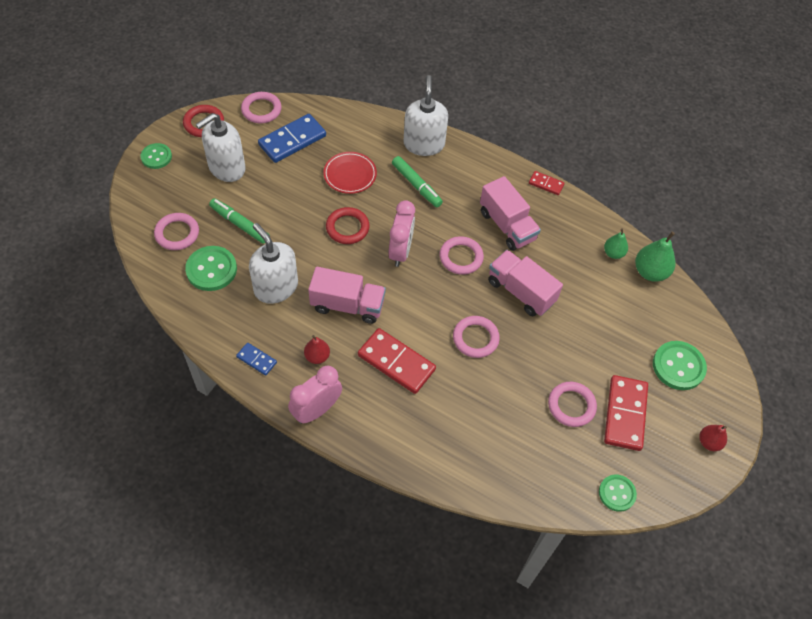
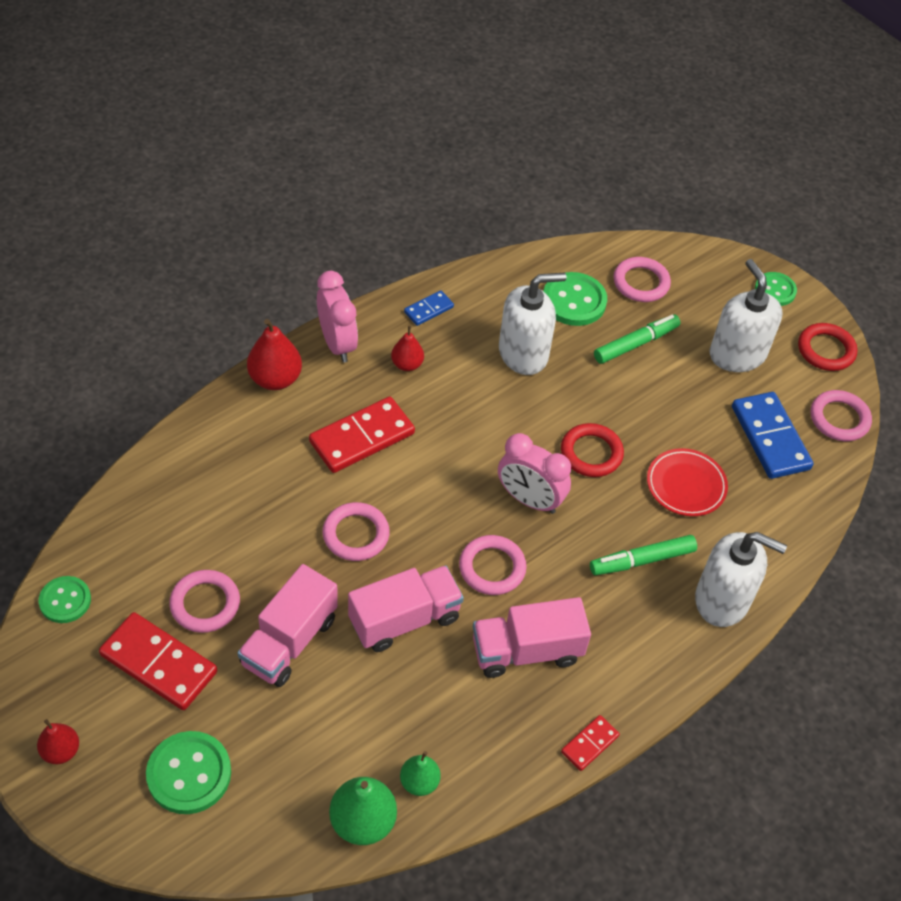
camera: 110 degrees right, 5 degrees down
pink truck [308,267,386,324] -> pink truck moved to [237,564,338,687]
none -> red pear [247,319,302,390]

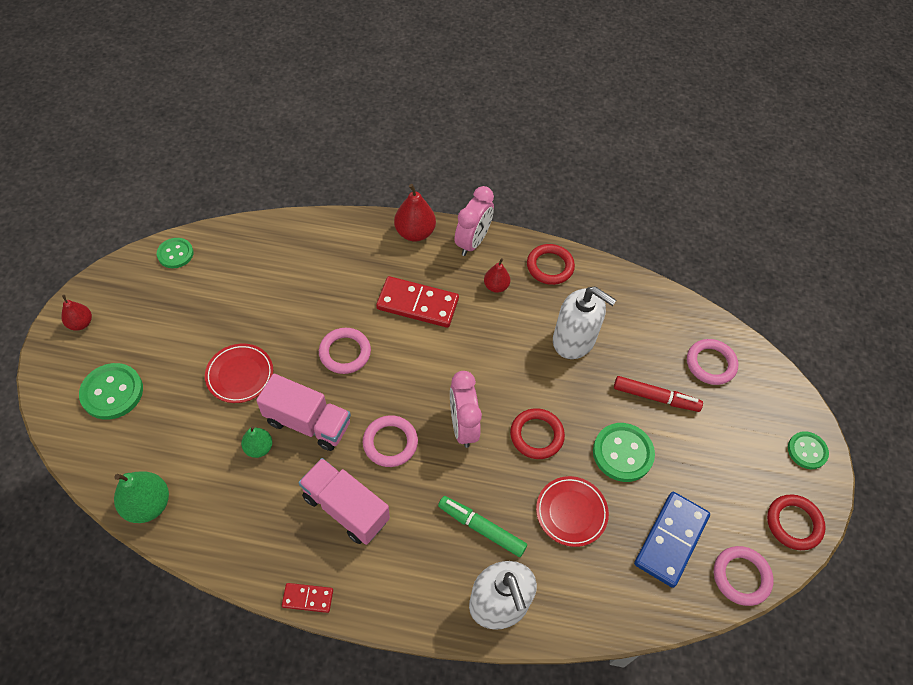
camera: 50 degrees right, 5 degrees up
red domino [99,612,217,710] -> none
pink ring [169,570,240,633] -> none
pink truck [237,564,338,687] -> red plate [205,344,273,403]
green pear [400,751,441,796] -> green pear moved to [241,426,272,458]
blue domino [404,290,454,326] -> red ring [527,244,575,285]
green button [543,272,607,326] -> green button moved to [593,423,655,482]
green marker [594,314,680,364] -> red marker [614,376,703,412]
white soap dispenser [710,259,783,372] -> none

